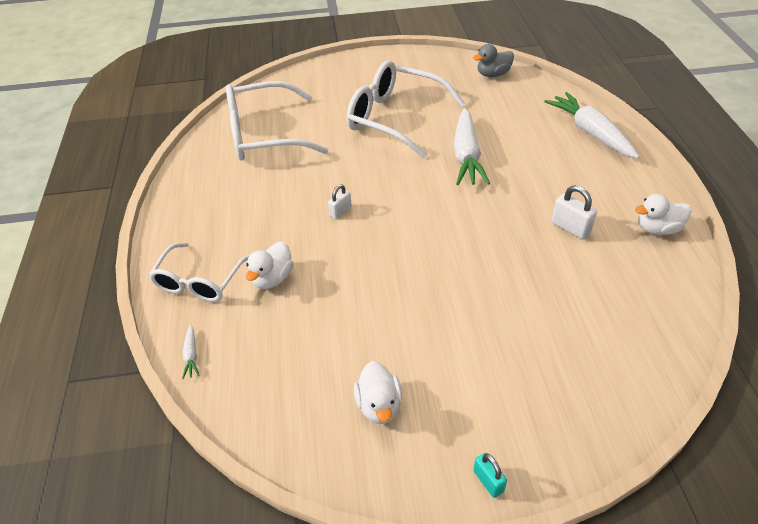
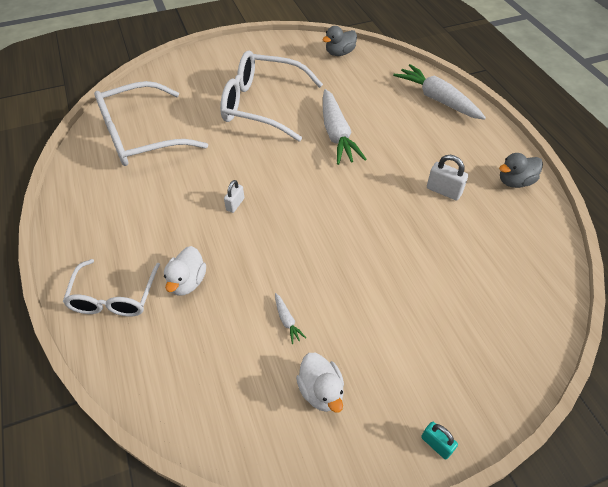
camera: 15 degrees left, 5 degrees up
white carrot [182,324,200,379] -> white carrot moved to [275,293,306,344]
white duck [635,194,691,235] -> grey duck [499,153,543,188]

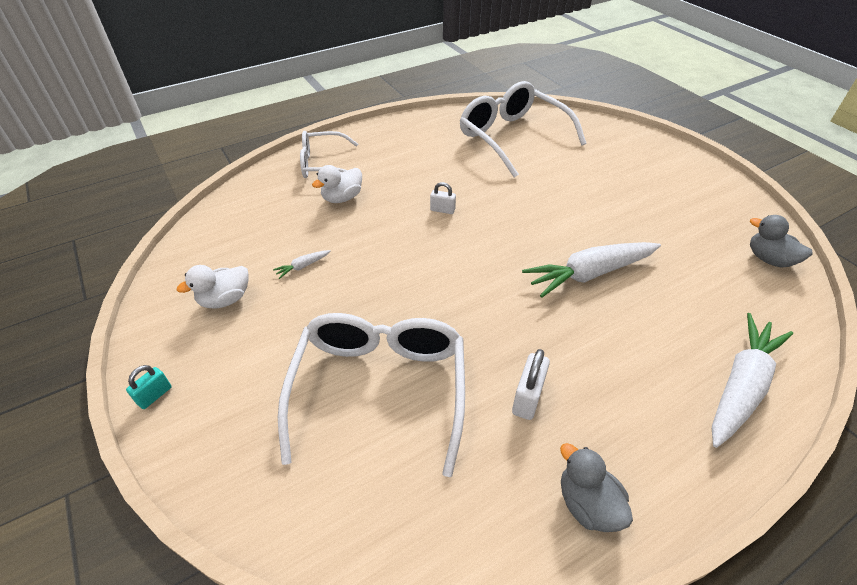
camera: 80 degrees right, 5 degrees down
white duck [164,246,206,296] -> white duck turned 45 degrees counterclockwise [312,165,362,203]
white glasses [220,51,323,142] -> white glasses moved to [278,313,465,477]

